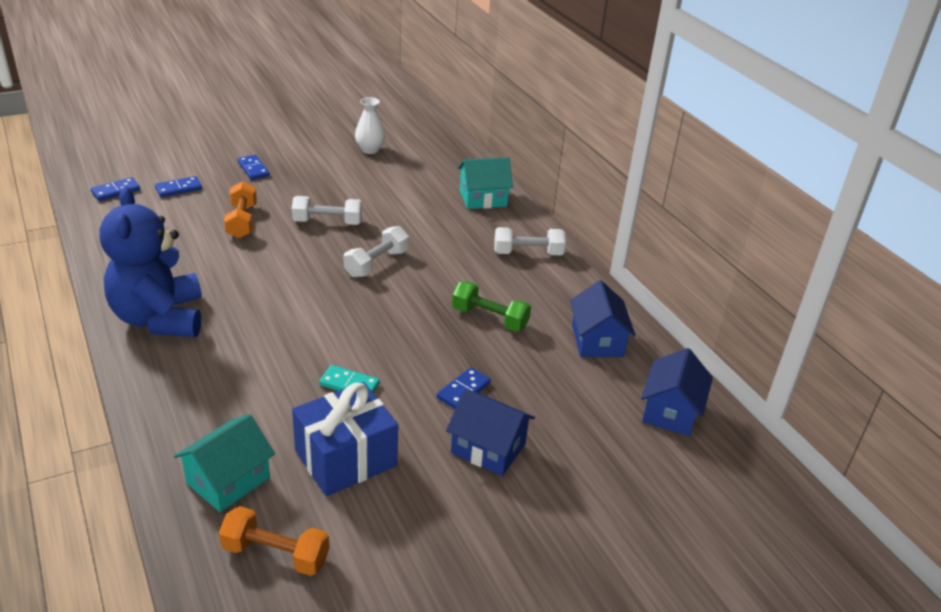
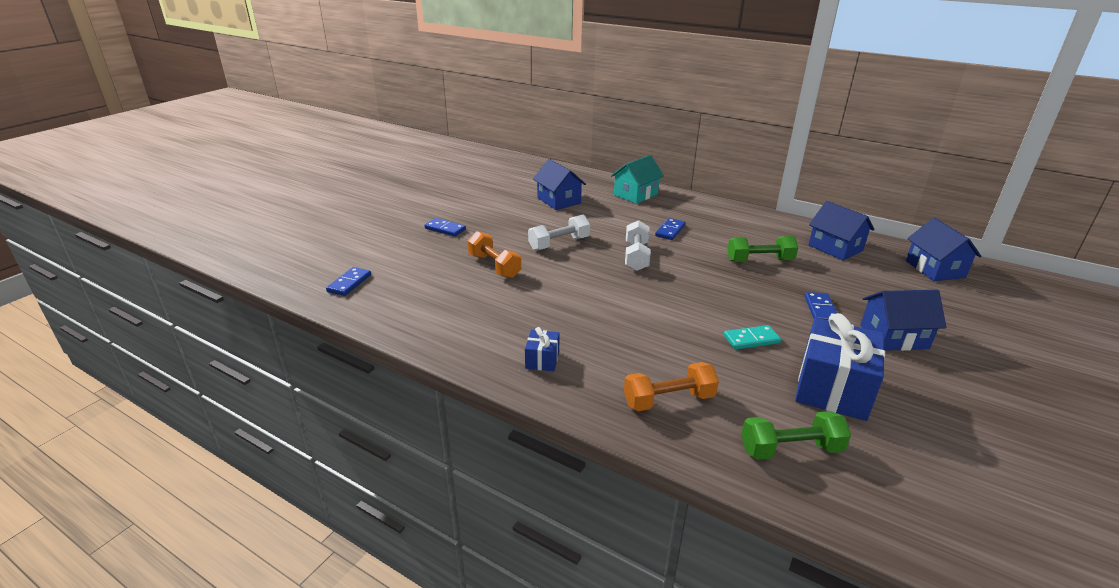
camera: 30 degrees left, 5 degrees down
blue teddy bear [99,186,202,337] -> blue gift [525,327,560,371]
blue domino [155,176,202,197] -> blue domino moved to [655,218,686,240]
turquoise house [174,414,275,512] -> green dumbbell [741,411,851,460]
orange dumbbell [219,506,329,576] -> orange dumbbell moved to [624,362,719,411]
white vase [355,97,385,154] -> none
white dumbbell [494,227,566,255] -> none
none -> blue house [533,159,586,210]

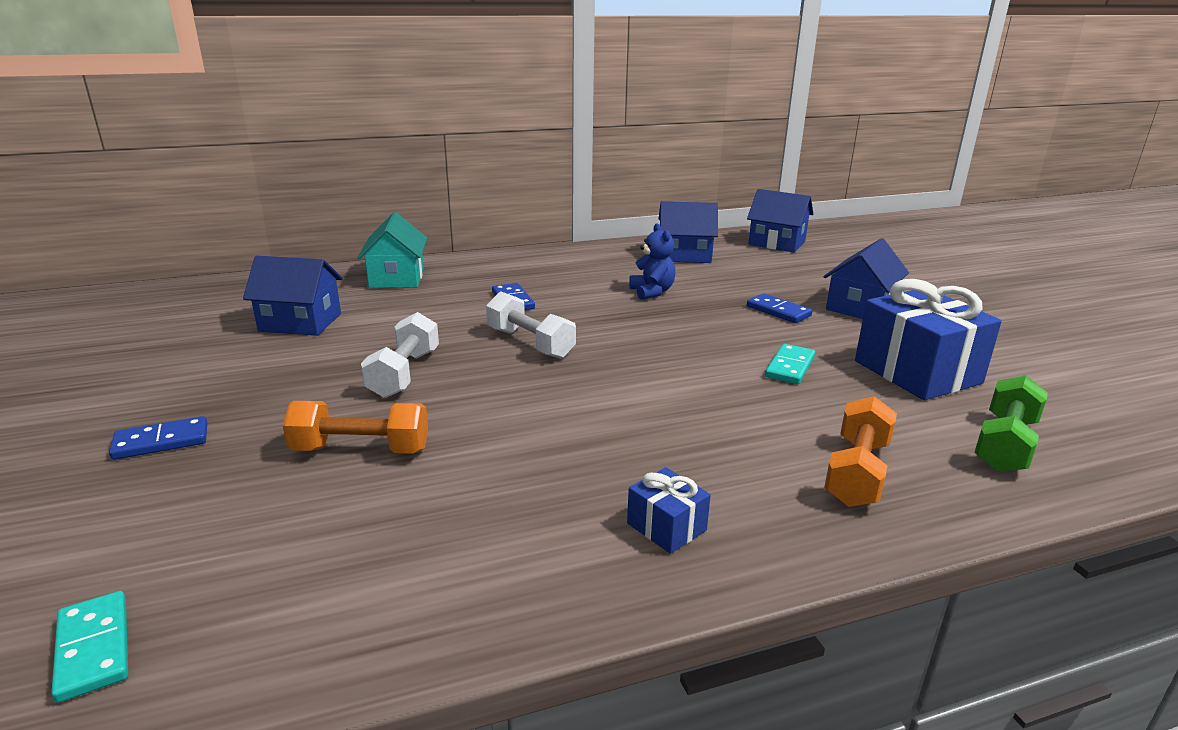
camera: 50 degrees left, 5 degrees down
blue domino [326,267,371,296] -> turquoise domino [51,591,128,703]
green dumbbell [727,236,798,262] -> blue teddy bear [629,223,675,300]

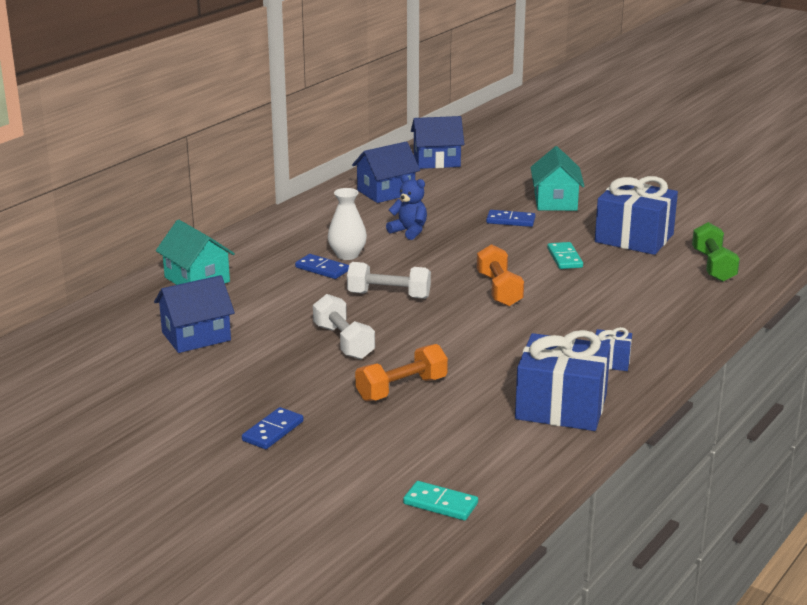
camera: 35 degrees left, 0 degrees up
blue house [824,238,909,319] -> turquoise house [530,146,585,211]
orange dumbbell [824,396,897,507] -> orange dumbbell moved to [477,244,524,307]
none -> white vase [328,188,367,260]
none -> blue gift [515,330,611,431]

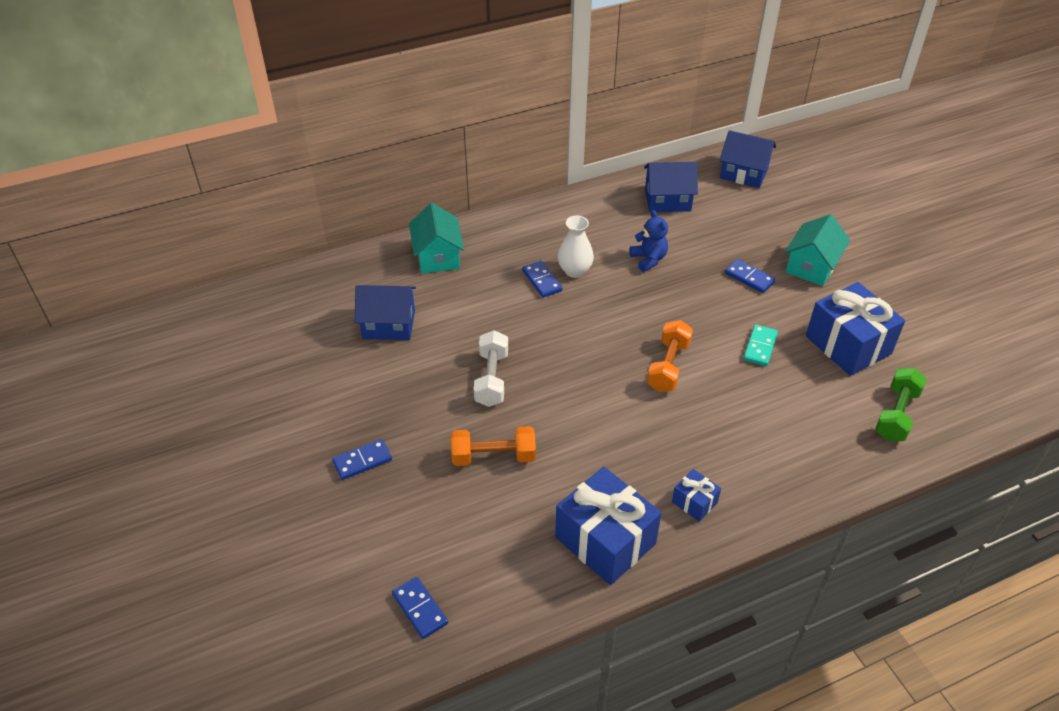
camera: 30 degrees right, 20 degrees up
white dumbbell [347,262,431,299] -> none
turquoise domino [403,481,478,520] -> blue domino [392,577,448,639]

